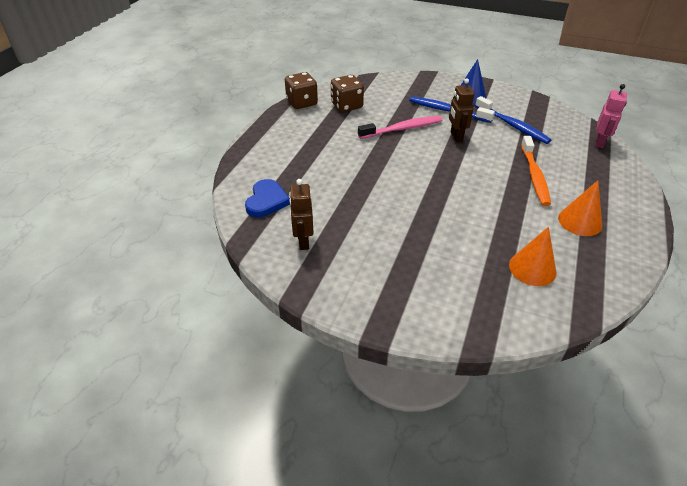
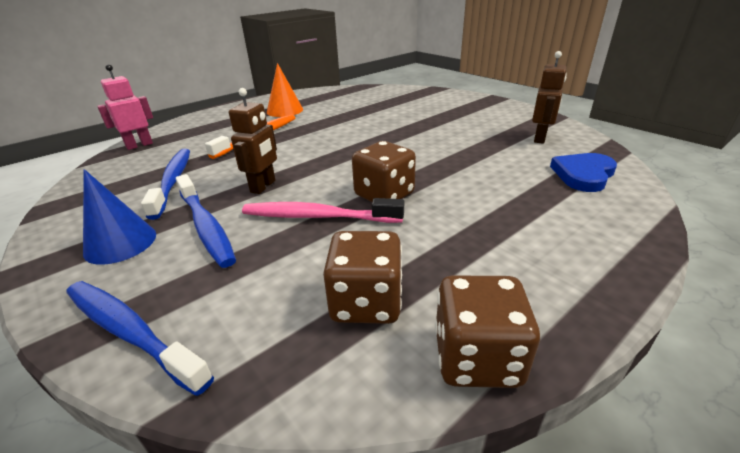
camera: 150 degrees left, 10 degrees down
orange cone [509,227,557,286] -> none
none -> blue toothbrush [66,281,214,396]
none -> brown dice [352,141,416,202]

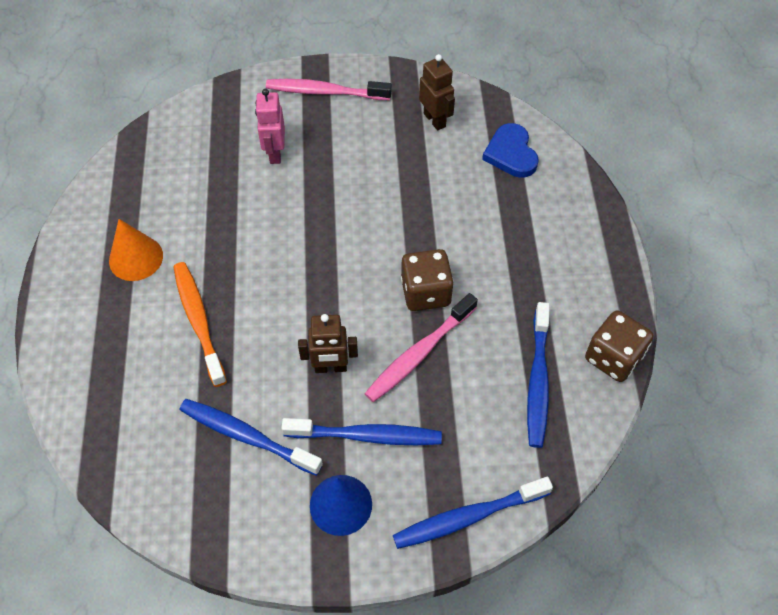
camera: 55 degrees left, 25 degrees up
pink robot [97,64,153,150] -> pink robot moved to [255,89,285,164]
brown robot [229,88,277,194] -> brown robot turned 120 degrees clockwise [298,314,358,373]
brown dice [323,231,402,324] -> blue toothbrush [527,302,550,448]
none -> pink toothbrush [266,79,392,100]

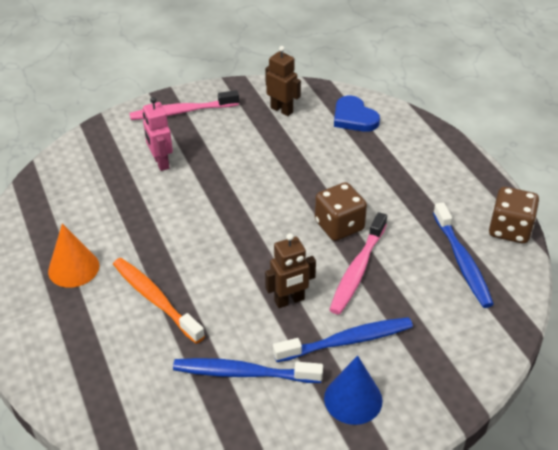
camera: 20 degrees left, 15 degrees down
blue toothbrush [393,477,553,549] -> none

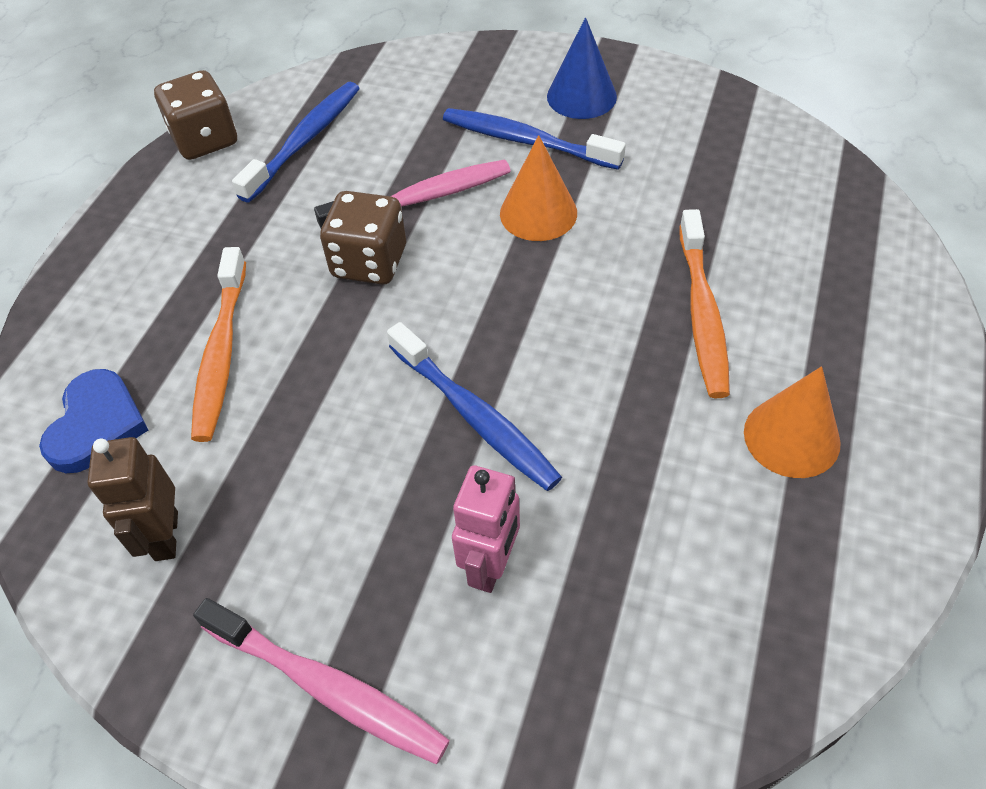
camera: 135 degrees left, 10 degrees up
blue toothbrush [173,358,323,383] -> blue toothbrush moved to [387,322,562,491]
brown robot [265,233,316,308] -> orange cone [500,135,577,241]
none -> orange toothbrush [191,247,246,442]

